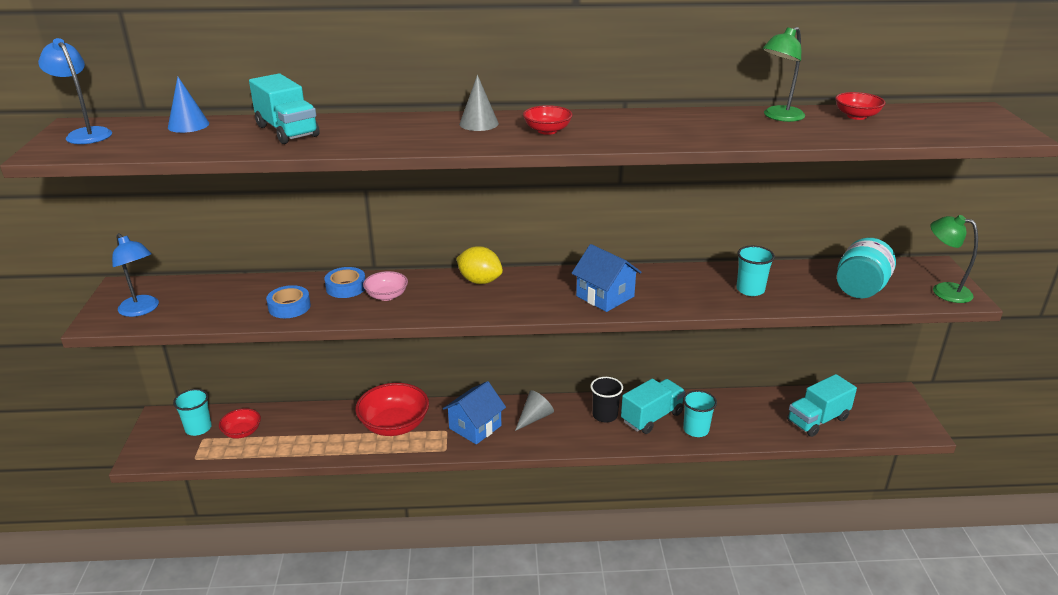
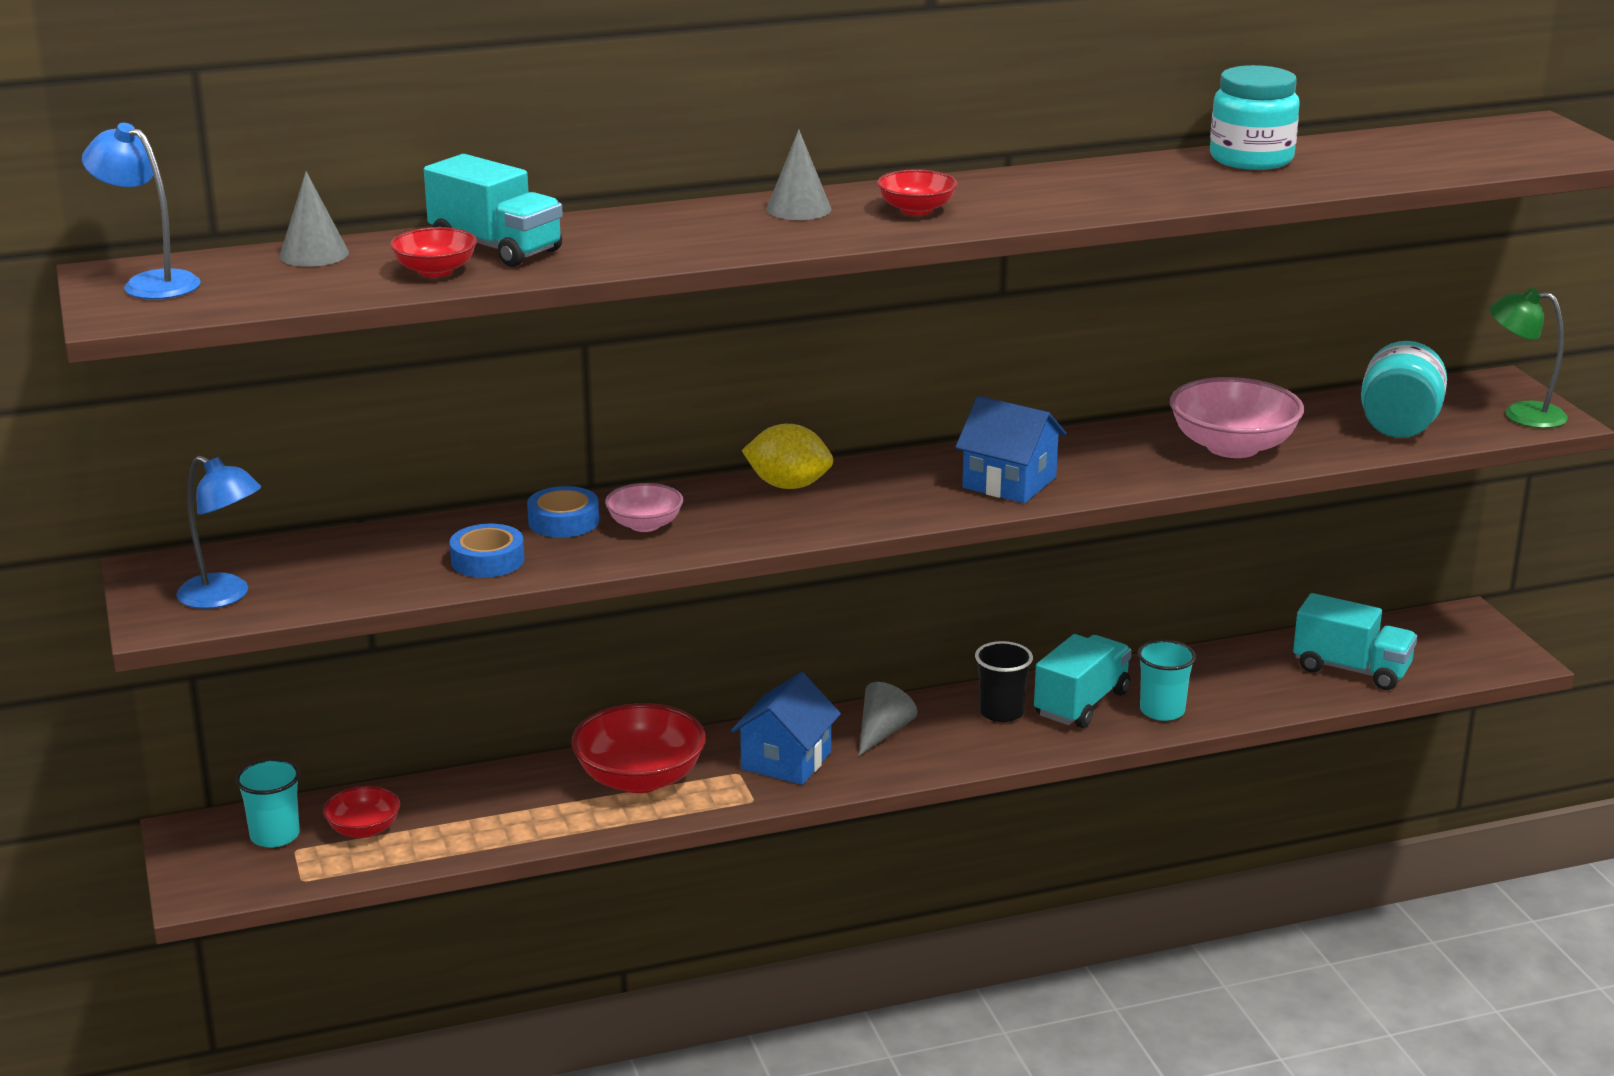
camera: 15 degrees left, 5 degrees down
blue cone [168,77,209,133] -> grey cone [279,171,349,267]
turquoise cup [736,246,775,296] -> pink bowl [1170,377,1304,458]
green lamp [763,27,805,122] -> turquoise jar [1210,65,1300,170]
turquoise truck [787,374,857,437] -> turquoise truck turned 105 degrees counterclockwise [1293,593,1417,690]
red bowl [835,92,885,120] -> red bowl moved to [390,227,477,277]

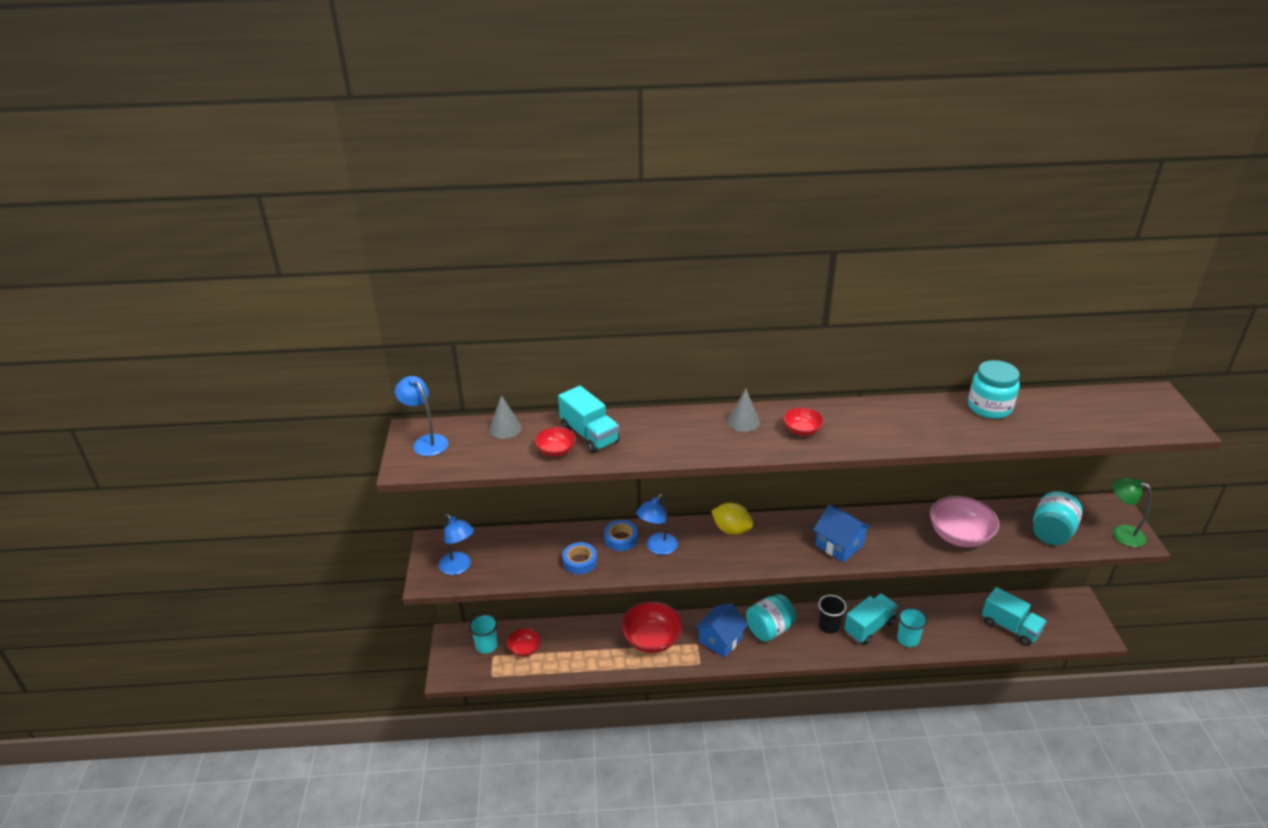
camera: 15 degrees right, 10 degrees up
pink bowl [605,483,683,532] -> blue lamp [636,494,678,555]
grey cone [859,682,917,756] -> turquoise jar [746,594,796,642]

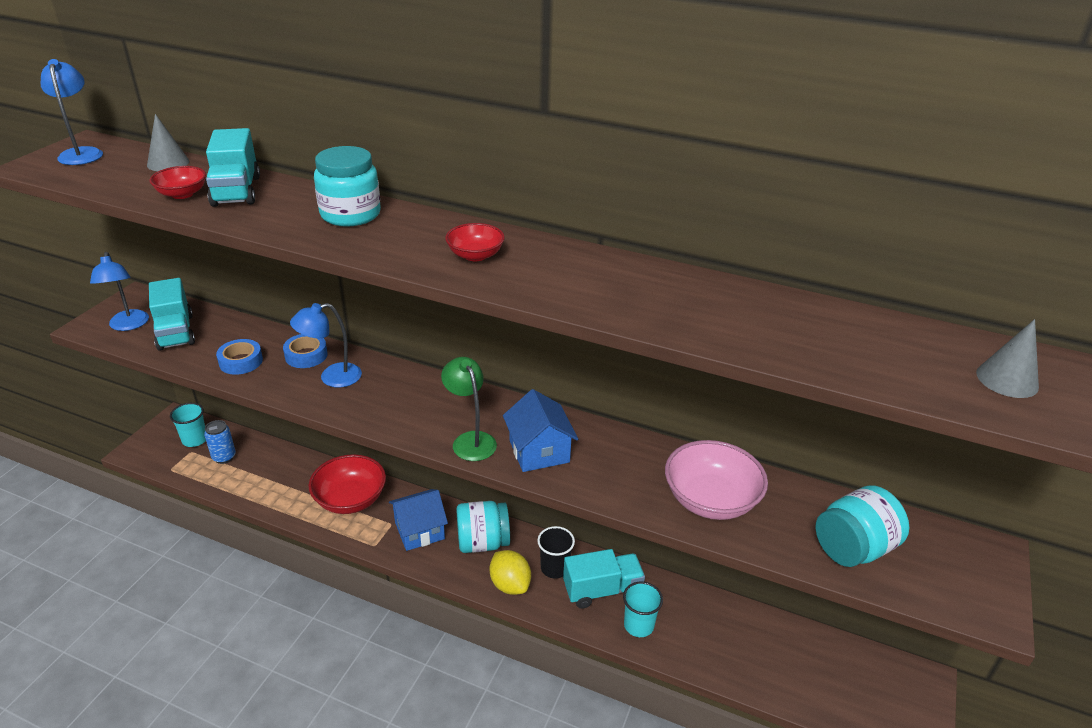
camera: 25 degrees right, 0 degrees up
red bowl [507,628,541,657] -> blue can [204,420,236,464]
yellow lemon [711,503,753,535] -> yellow lemon moved to [489,550,531,595]
grey cone [727,389,760,432] -> grey cone moved to [976,319,1039,398]
turquoise jar [968,360,1020,419] -> turquoise jar moved to [314,146,381,227]
turquoise truck [982,587,1047,646] -> turquoise truck moved to [149,278,195,351]
green lamp [1112,478,1152,547] -> green lamp moved to [441,357,497,461]

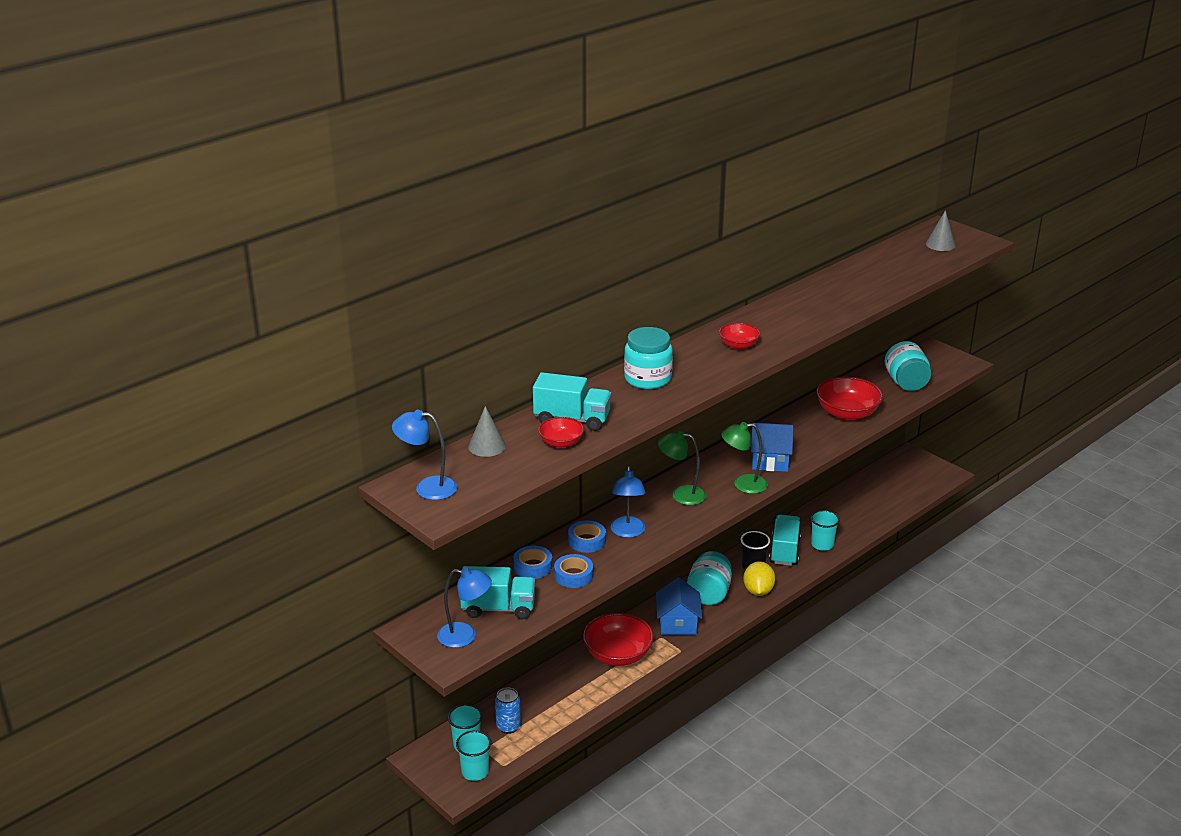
camera: 65 degrees left, 5 degrees down
yellow lemon [489,550,531,595] -> yellow lemon turned 75 degrees counterclockwise [743,561,776,596]
pink bowl [665,440,768,520] -> red bowl [816,377,883,421]
none -> turquoise cup [456,730,491,781]
none -> blue tape [513,546,552,579]
none -> green lamp [658,431,706,505]

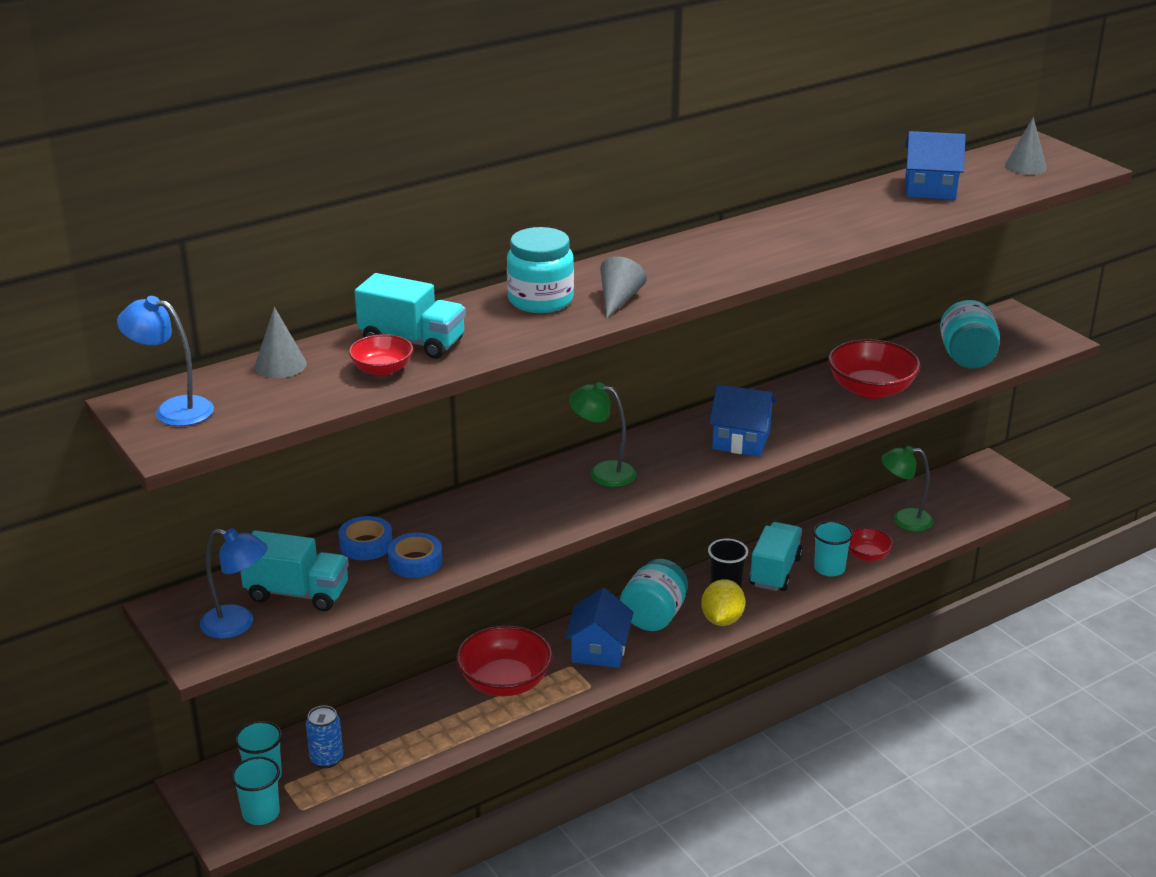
camera: 10 degrees right, 0 degrees up
blue tape [568,521,606,553] -> none
blue lamp [611,466,646,538] -> none
red bowl [719,323,760,350] -> red bowl moved to [848,528,893,561]
green lamp [721,422,768,494] -> green lamp moved to [881,446,933,532]
none -> grey cone [600,256,647,319]
none -> blue house [905,131,966,200]

